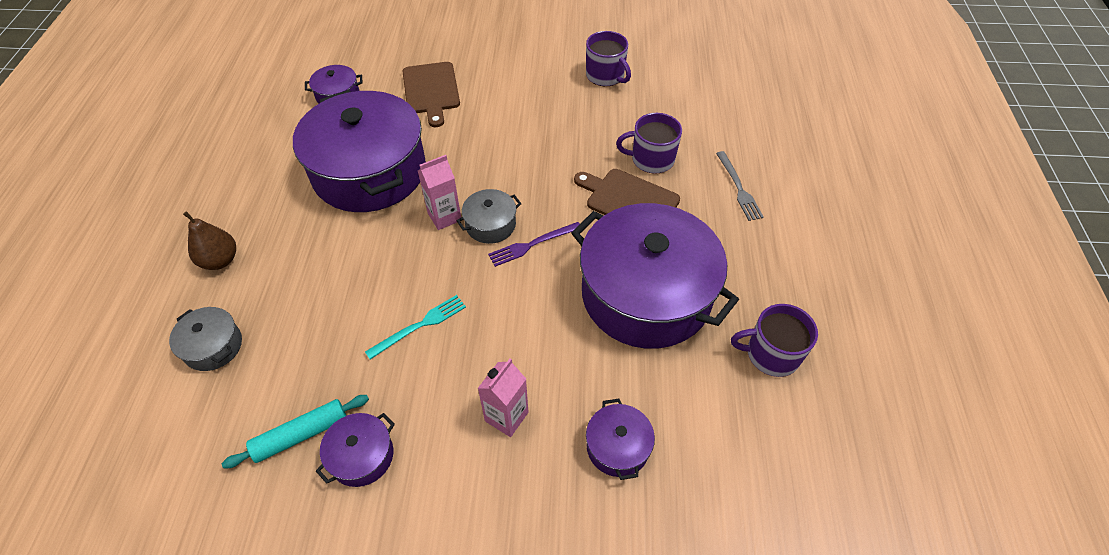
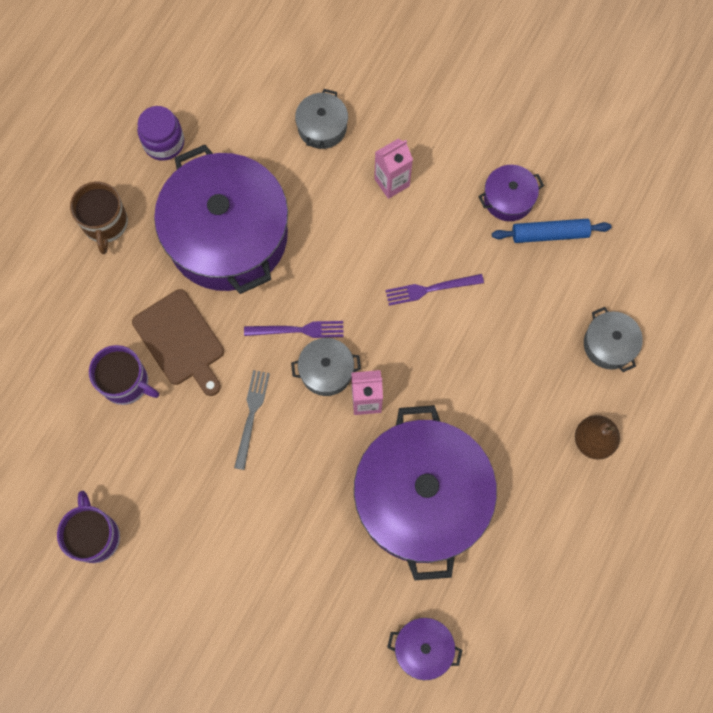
camera: 155 degrees left, 20 degrees up
turquoise rolling pin [222,395,369,468] -> blue rolling pin [492,219,611,243]
turquoise fork [365,295,466,360] -> purple fork [385,274,484,306]
brown cutting board [402,62,460,127] -> none
purple pot [586,399,655,480] -> grey pot [295,89,348,149]
grey fork [716,151,764,221] -> grey fork moved to [234,370,270,470]
purple mug [731,304,818,377] -> purple jar [137,106,184,161]
none -> brown mug [70,182,128,254]

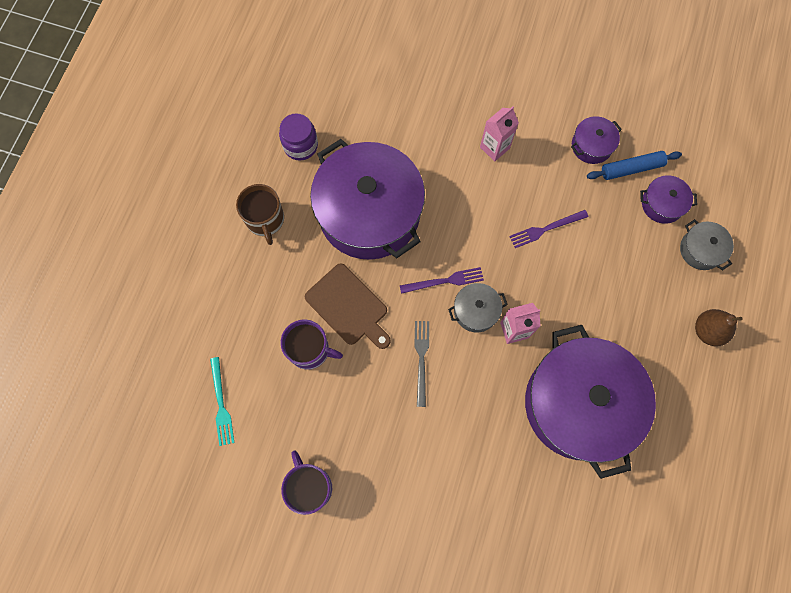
camera: 10 degrees left, 0 degrees up
grey pot [295,89,348,149] -> none
purple pot [387,618,462,680] -> purple pot moved to [640,175,697,224]
none -> turquoise fork [210,357,235,446]

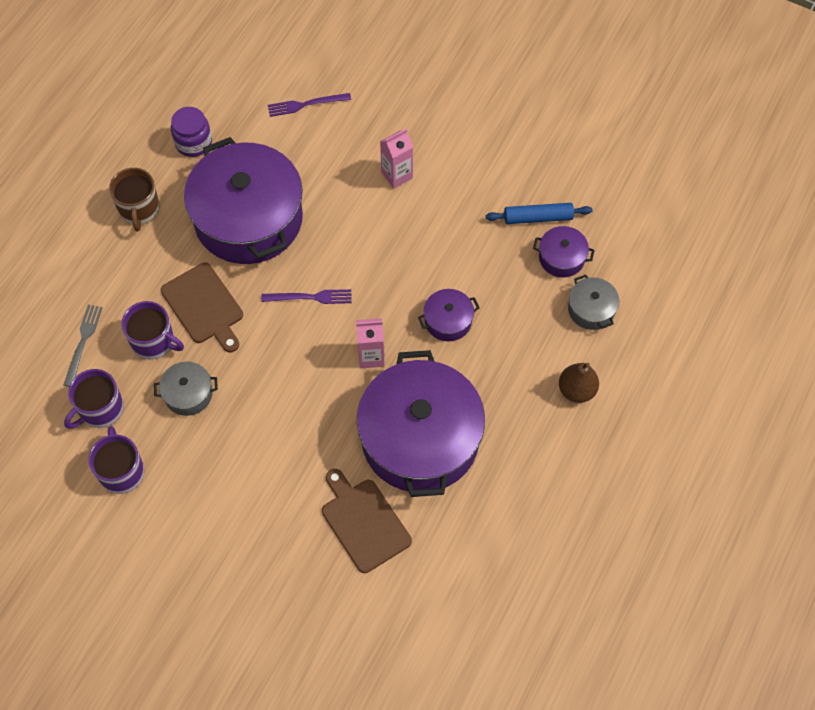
camera: 10 degrees right, 10 degrees down
turquoise fork [210,357,235,446] -> none
grey fork [415,321,429,407] -> grey fork moved to [64,305,103,387]
grey pot [448,283,508,332] -> grey pot moved to [154,362,218,416]
purple fork [509,210,588,248] -> purple fork moved to [268,93,351,117]
purple pot [571,116,622,164] -> purple pot moved to [418,289,480,341]
none -> purple mug [64,369,124,429]
none -> brown cutting board [322,469,412,573]

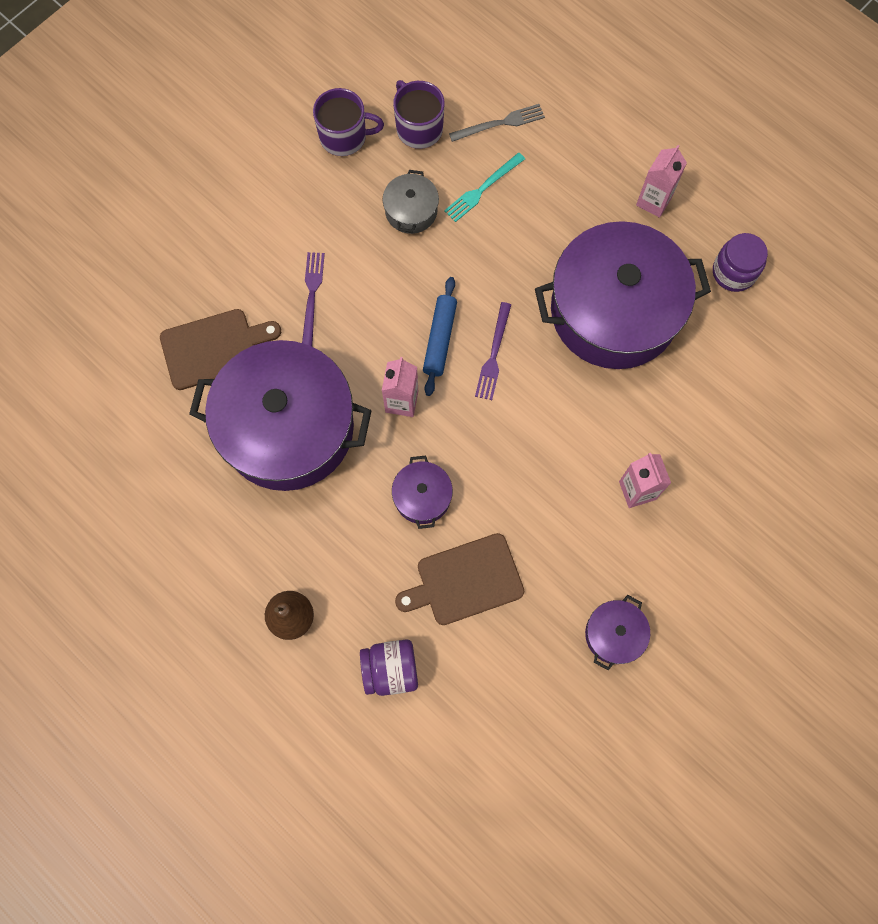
camera: 105 degrees right, 10 degrees up
grey fork [64,305,103,387] -> grey fork turned 45 degrees counterclockwise [449,104,545,142]
brown mug [109,168,160,232] -> pink carton [636,145,687,218]
purple mug [122,301,184,359] -> turquoise fork [444,153,525,222]
brown cutting board [161,263,243,352] -> brown cutting board moved to [395,533,524,625]
purple fork [268,93,351,117] -> purple fork moved to [302,252,325,347]
blue rolling pin [486,203,593,224] -> blue rolling pin moved to [423,277,457,396]
purple pot [533,226,595,278] -> purple pot moved to [585,595,650,670]
grey pot [568,274,619,330] -> purple jar [360,639,418,696]

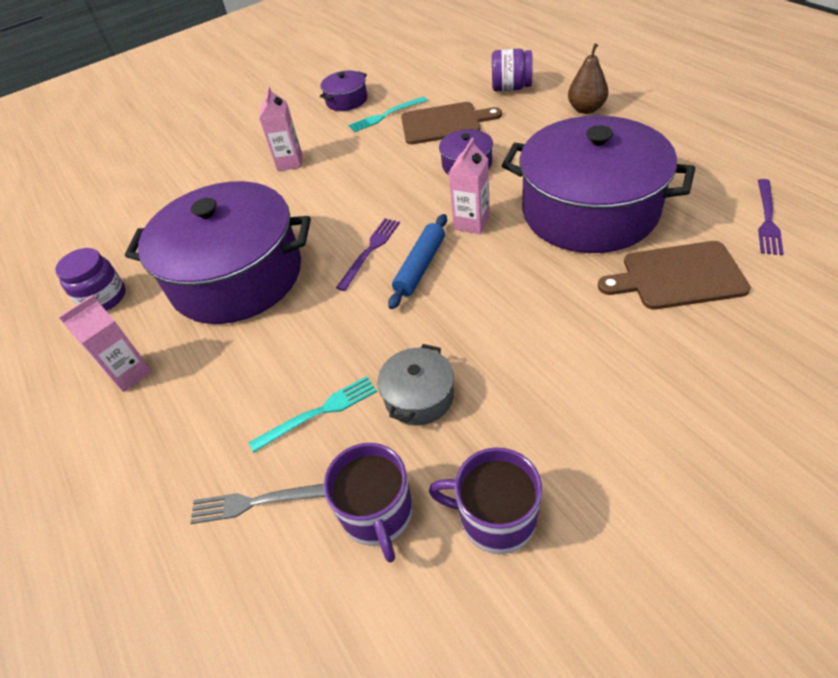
camera: 160 degrees left, 25 degrees down
purple fork [302,252,325,347] -> purple fork moved to [758,179,784,255]
none -> turquoise fork [349,97,427,132]

